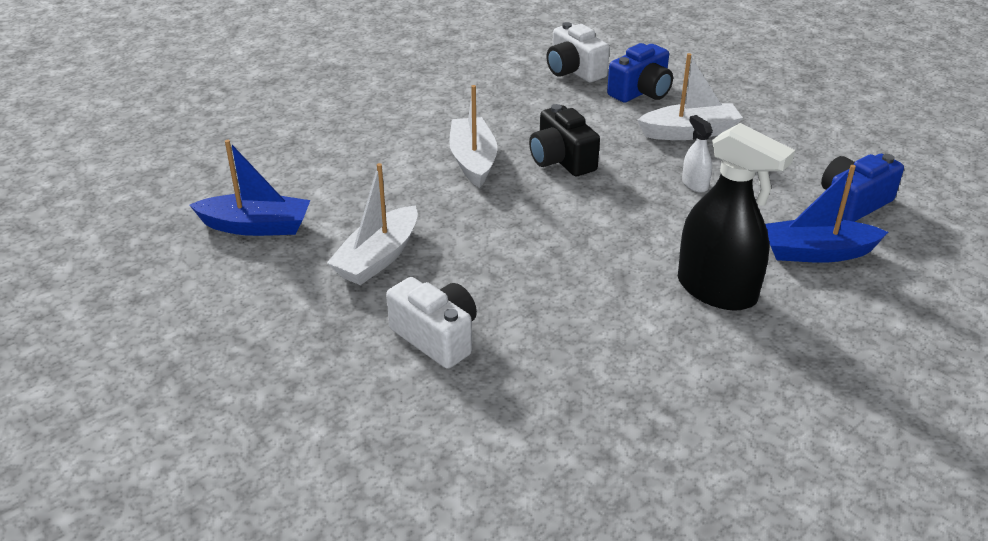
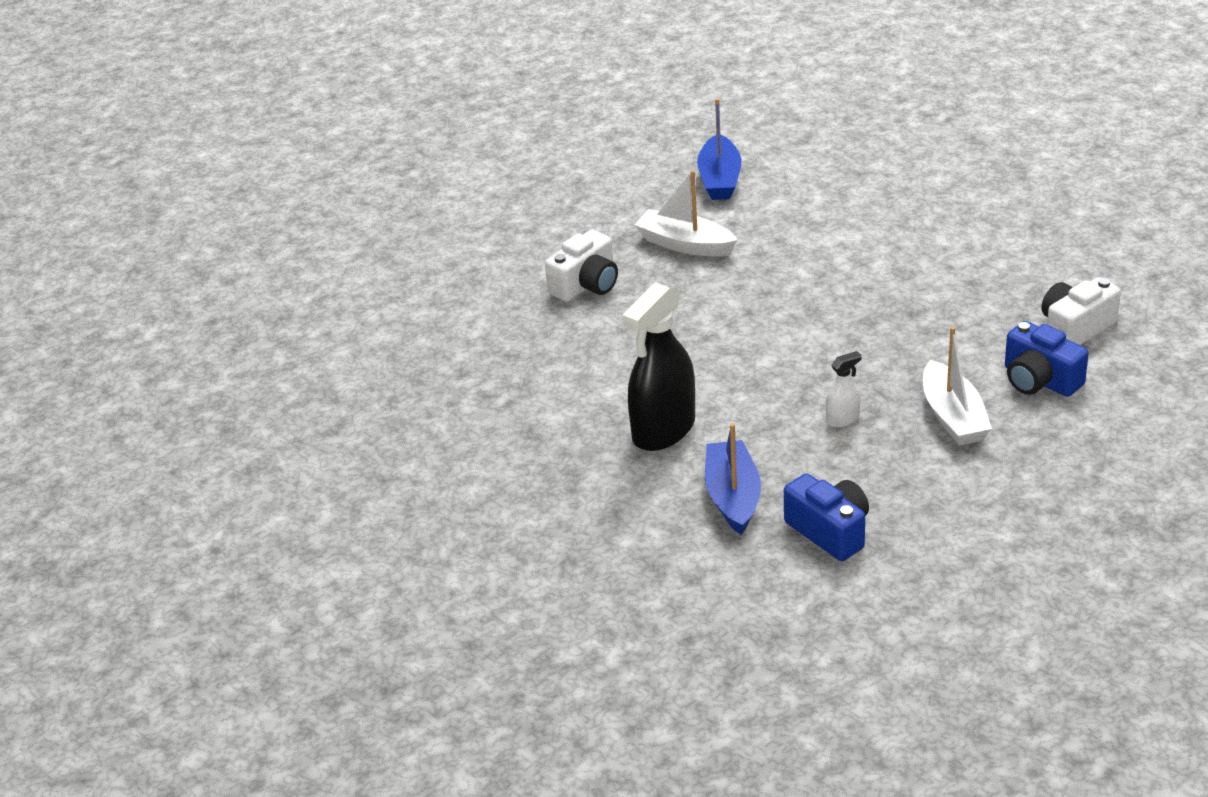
camera: 90 degrees right, 0 degrees up
white boat [449,85,497,188] -> none
black camera [529,104,600,176] -> none

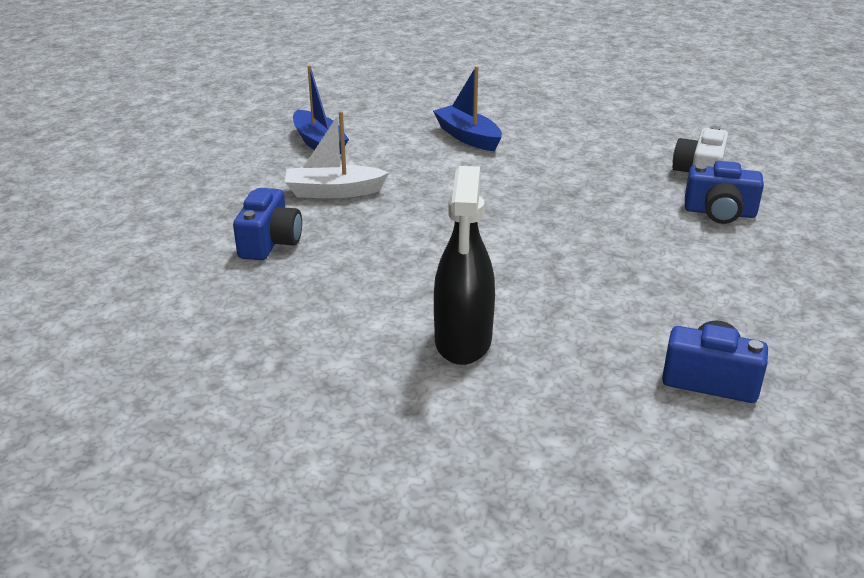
camera: 35 degrees left, 5 degrees down
white camera [545,230,618,302] -> blue camera [233,188,302,260]
blue boat [705,423,761,535] -> blue boat moved to [433,66,502,151]
white spray bottle [826,351,862,427] -> none
white boat [923,326,992,446] -> none

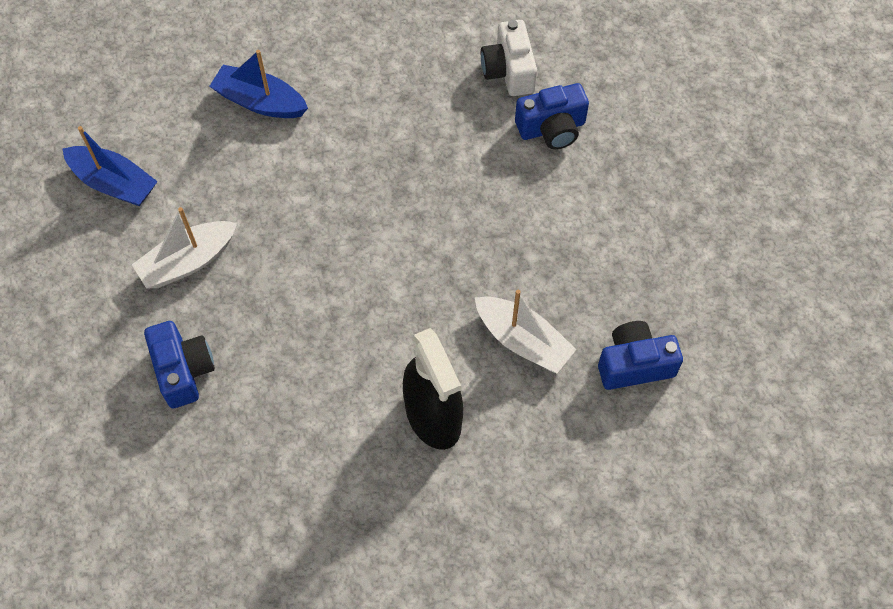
camera: 30 degrees left, 30 degrees up
none -> white boat [475,289,576,373]

